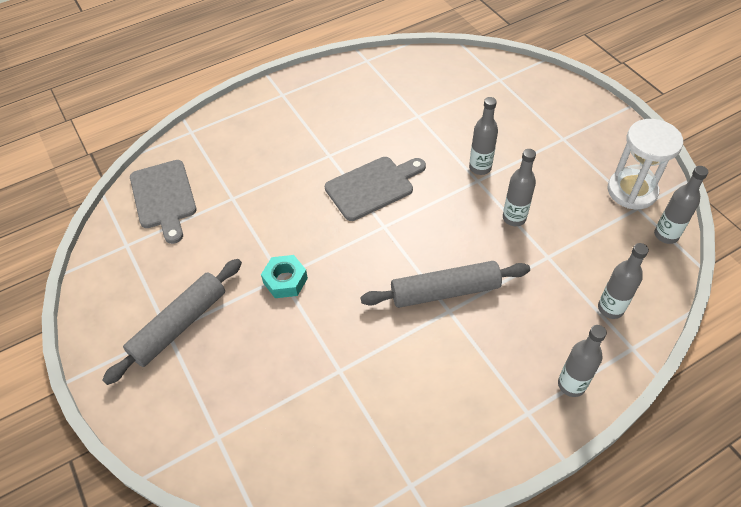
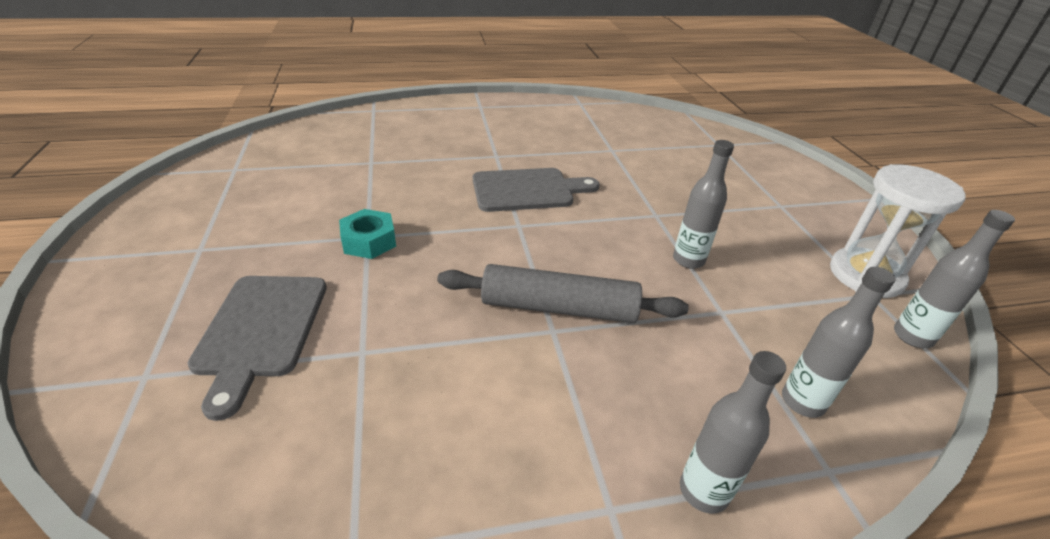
camera: 15 degrees right, 15 degrees down
grey rolling pin [102,259,242,385] -> none
grey cutting board [130,160,197,244] -> grey cutting board moved to [187,276,327,421]
grey bottle [469,97,498,175] -> none

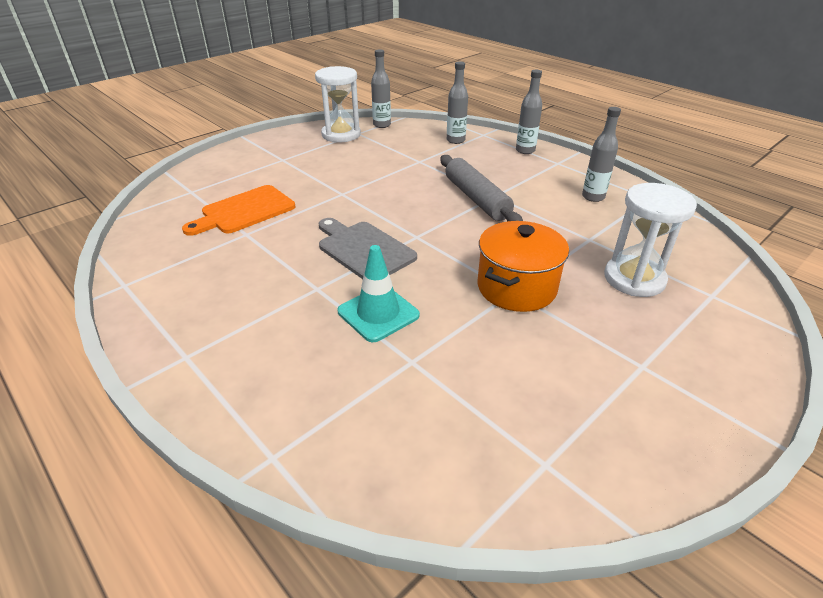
camera: 120 degrees left, 0 degrees up
grey cutting board [187,276,327,421] -> white hourglass [604,183,697,297]
turquoise nut [339,209,396,259] -> orange pot [478,221,569,312]
grey bottle [673,140,734,269] -> grey bottle moved to [582,107,621,202]
none -> orange cutting board [182,185,295,236]
none -> turquoise traffic cone [337,245,420,342]

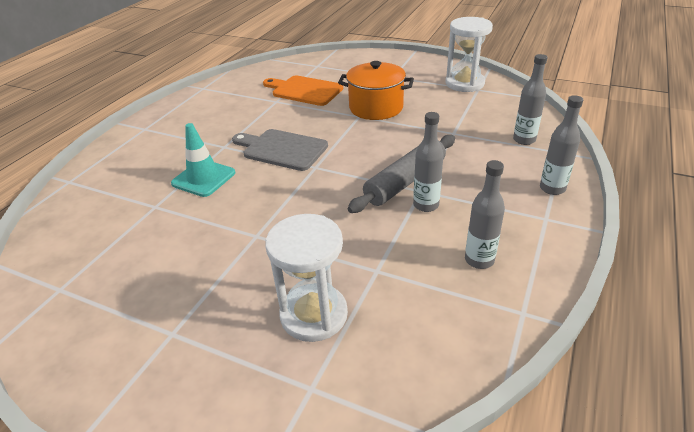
camera: 70 degrees right, 0 degrees up
grey cutting board [319,218,417,279] -> grey cutting board turned 90 degrees counterclockwise [232,129,328,171]
grey bottle [371,49,391,128] -> grey bottle moved to [413,112,444,212]
orange pot [478,221,569,312] -> orange pot moved to [338,61,414,120]

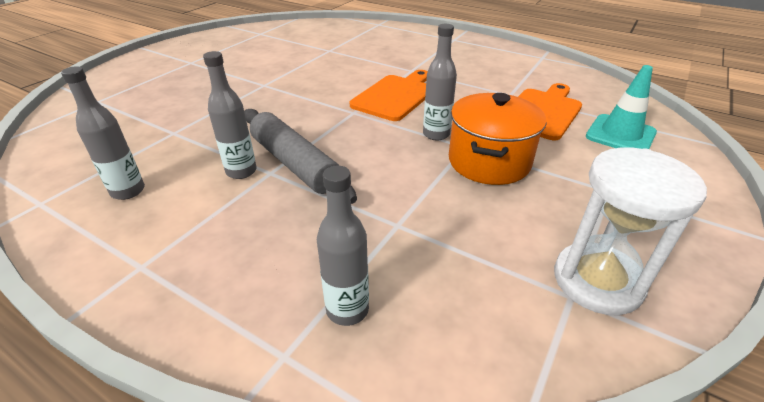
camera: 95 degrees right, 0 degrees up
turquoise traffic cone [171,123,235,197] -> turquoise traffic cone moved to [586,65,657,149]
grey cutting board [232,129,328,171] -> orange cutting board [350,70,428,121]
white hourglass [265,214,348,342] -> none
grey bottle [540,95,583,195] -> grey bottle moved to [423,24,457,141]

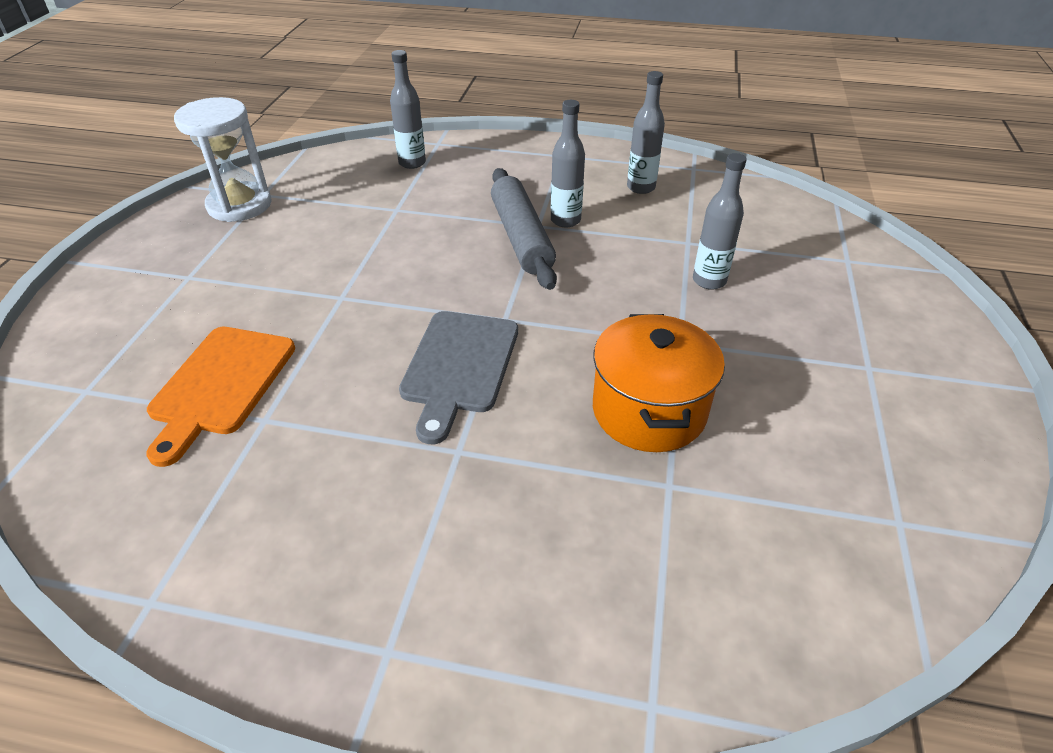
camera: 160 degrees right, 5 degrees up
grey rolling pin [244,109,357,204] -> grey rolling pin turned 45 degrees clockwise [491,168,557,290]
orange cutting board [350,70,428,121] -> grey cutting board [399,311,518,444]
grey bottle [423,24,457,141] -> grey bottle moved to [693,153,747,290]
orange pot [449,93,547,185] -> orange pot moved to [593,314,725,452]
turquoise traffic cone [586,65,657,149] -> none

